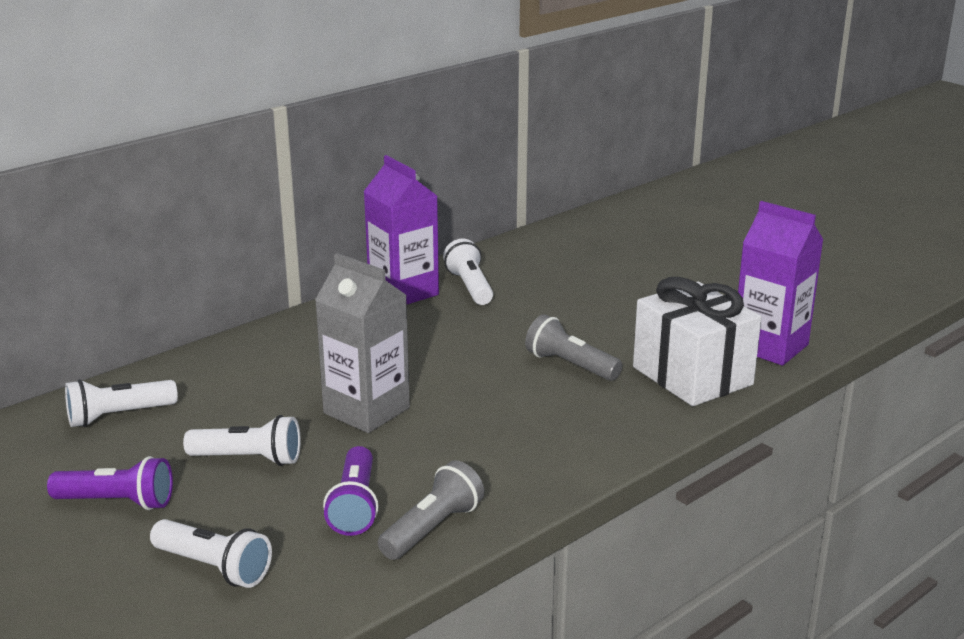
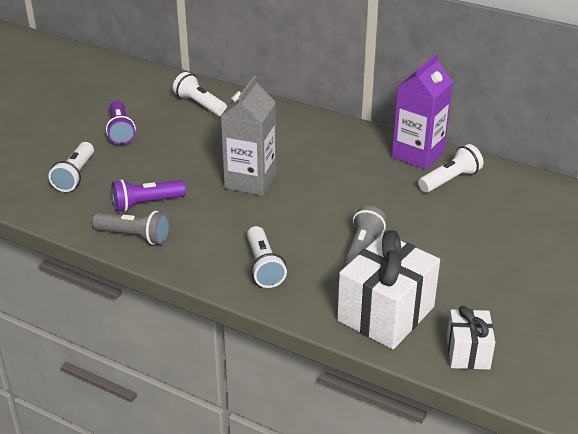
camera: 70 degrees right, 10 degrees up
white flashlight [183,415,301,466] -> white flashlight moved to [247,226,287,288]
purple carton [738,201,824,365] -> white gift [447,306,495,370]

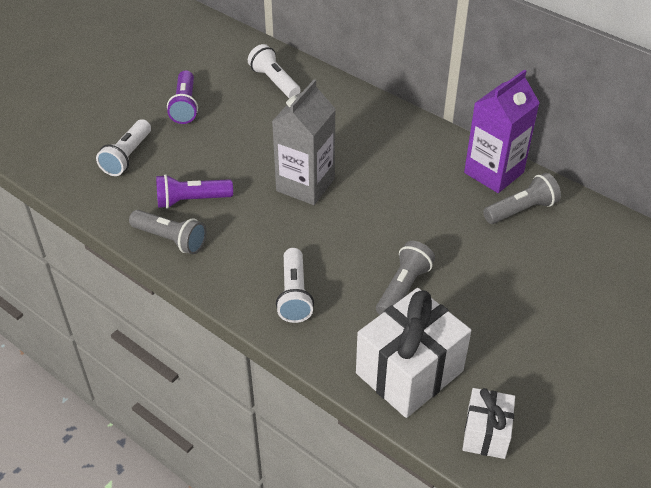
camera: 10 degrees right, 10 degrees up
white flashlight [418,144,483,192] -> grey flashlight [483,173,561,224]

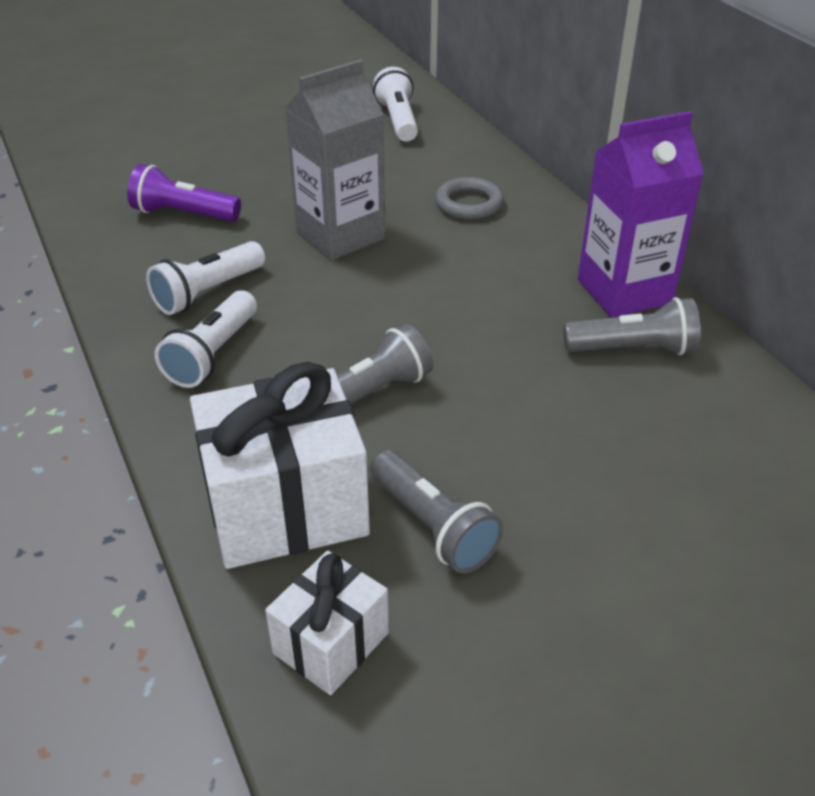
camera: 25 degrees right, 5 degrees down
white flashlight [96,119,151,176] -> white flashlight moved to [146,241,265,315]
grey flashlight [129,210,207,254] -> grey flashlight moved to [370,450,504,573]
purple flashlight [167,70,198,124] -> none
none -> grey ring [435,177,504,220]

